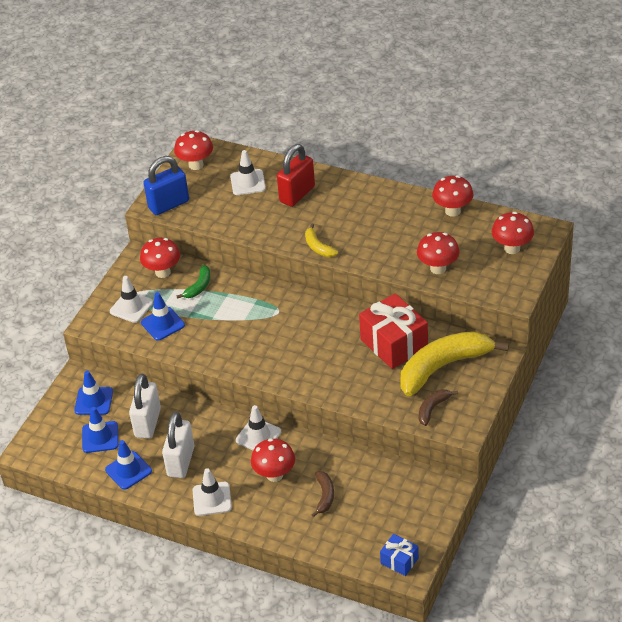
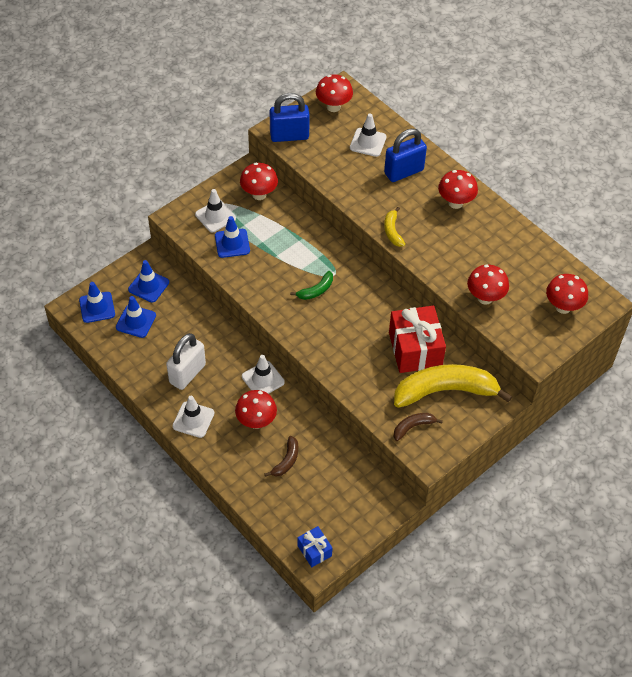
camera: 20 degrees right, 10 degrees up
blue traffic cone [105,440,152,490] -> blue traffic cone moved to [79,282,115,323]
white padlock [129,374,161,439] -> none
green banana [176,265,211,299] -> green banana moved to [290,271,333,300]
red padlock [277,144,315,207] -> blue padlock [384,129,427,182]
red mushroom [432,175,474,217] -> red mushroom moved to [438,170,478,209]

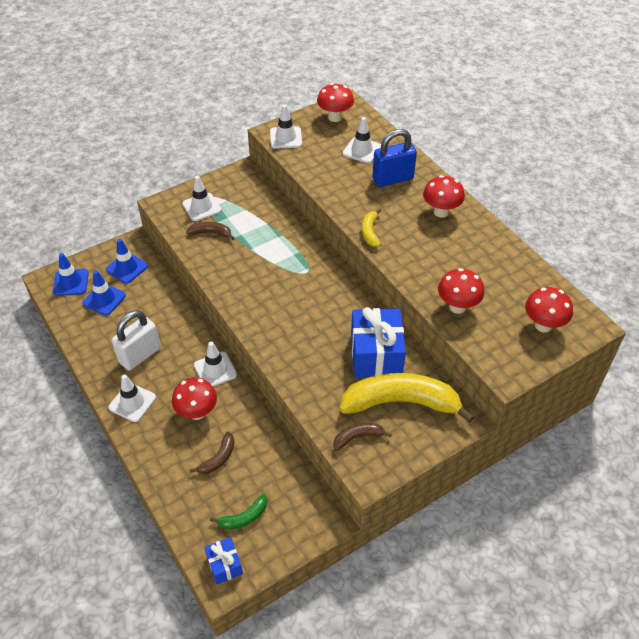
camera: 10 degrees right, 5 degrees down
blue traffic cone [215,216,250,258] -> brown banana [186,222,234,240]
red mushroom [240,163,278,200] -> none
blue padlock [270,93,310,142] -> white traffic cone [270,105,302,149]
green banana [290,271,333,300] -> green banana moved to [210,494,267,529]
red gift [389,305,446,373] -> blue gift [351,307,406,378]

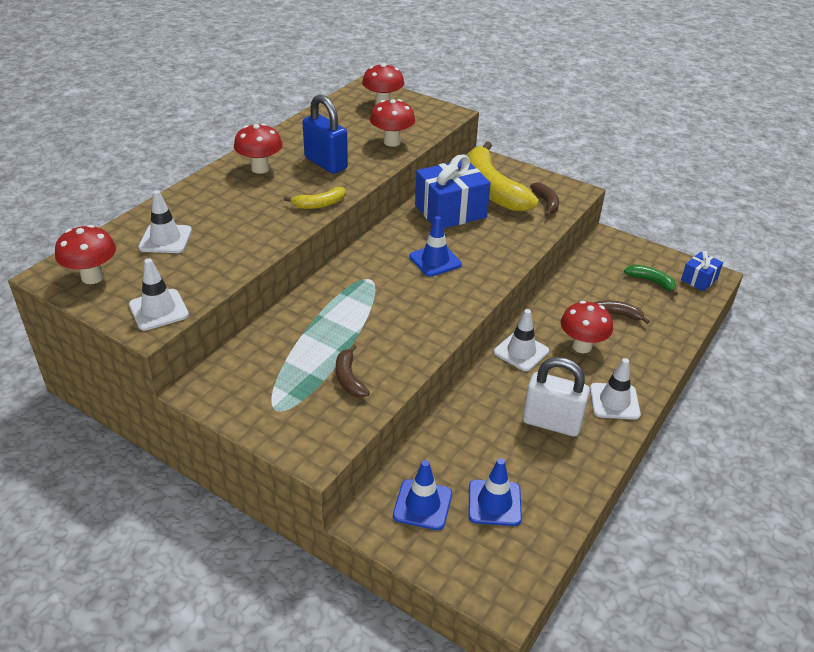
camera: 115 degrees left, 10 degrees down
blue traffic cone [53,253,89,296] -> blue traffic cone moved to [409,216,462,277]
white traffic cone [182,176,221,221] -> none
brown banana [333,423,392,451] -> brown banana turned 150 degrees counterclockwise [530,183,559,216]
blue padlock [372,129,417,187] -> blue padlock moved to [303,94,348,174]

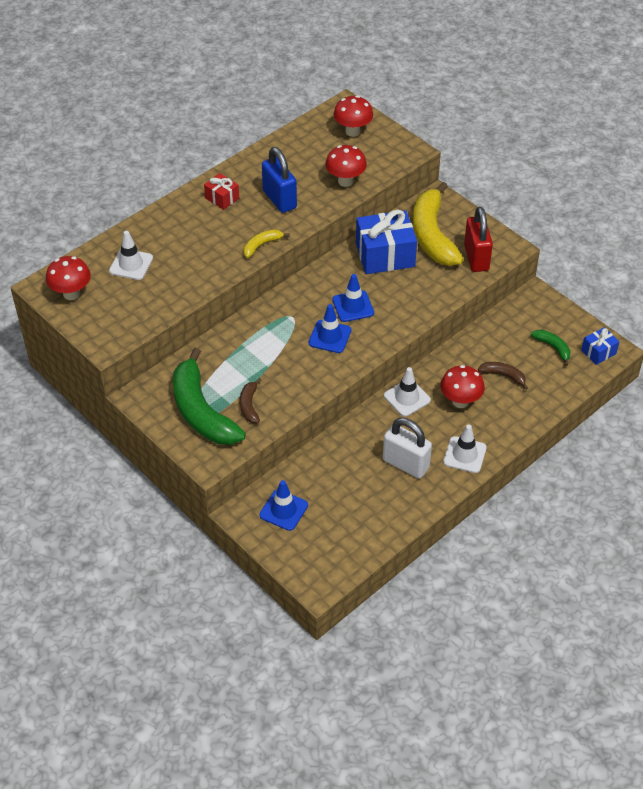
camera: 15 degrees right, 10 degrees up
white traffic cone [129,258,189,331] -> none
red mushroom [234,123,283,174] -> red gift [204,173,239,210]
yellow banana [284,187,346,209] -> yellow banana turned 150 degrees clockwise [243,229,290,258]
blue traffic cone [468,458,522,526] -> blue traffic cone moved to [308,304,351,353]
brown banana [530,183,559,216] -> red padlock [464,206,493,272]
none -> green banana [173,348,246,445]

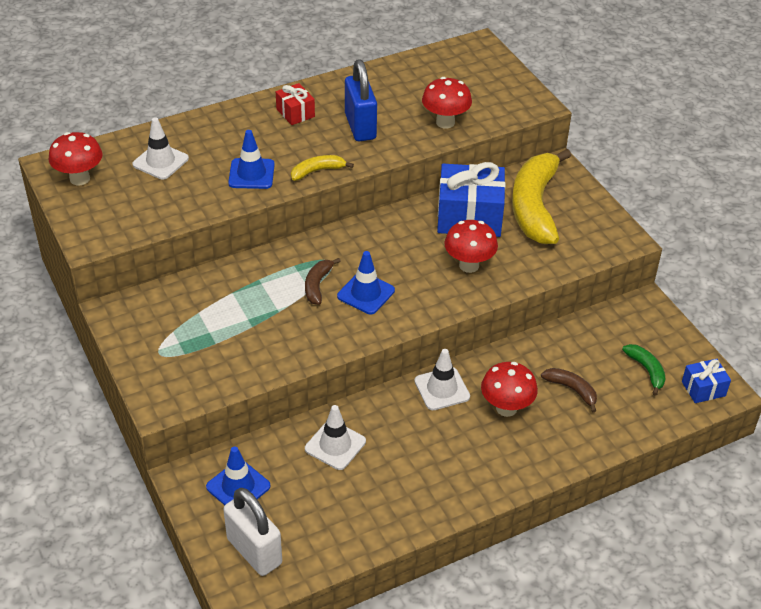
camera: 15 degrees right, 5 degrees down
green banana [173,348,246,445] -> none
brown banana [240,378,262,423] -> brown banana moved to [305,258,341,305]
blue traffic cone [332,274,374,322] -> blue traffic cone moved to [228,130,275,189]
red mushroom [333,95,373,137] -> red mushroom moved to [444,220,498,273]
white padlock [383,418,432,479] -> white padlock moved to [223,488,282,576]
white traffic cone [443,424,487,473] -> white traffic cone moved to [305,405,366,470]
red padlock [464,206,493,272] -> none

